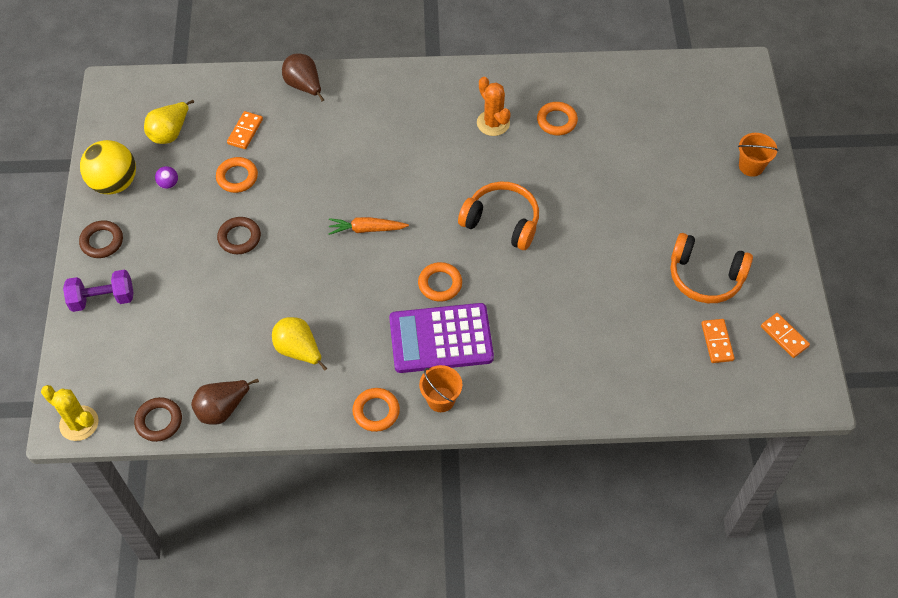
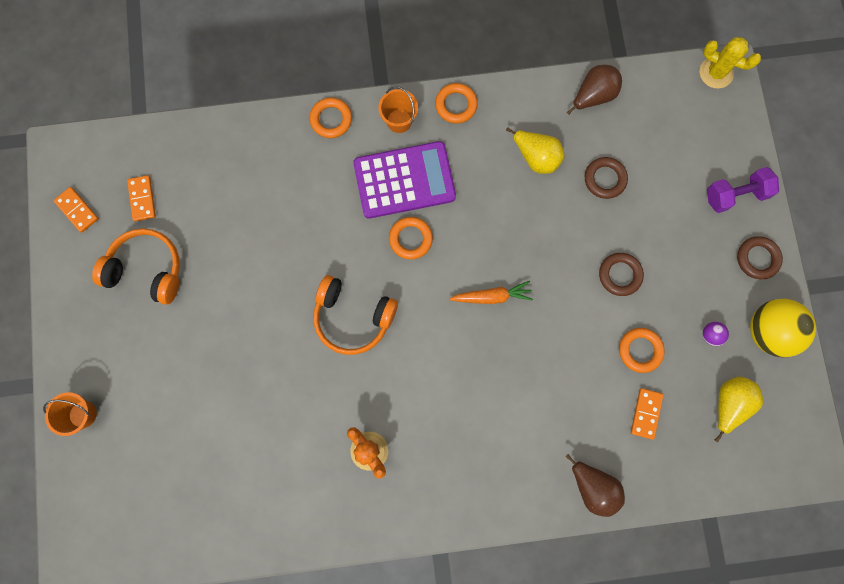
camera: 175 degrees right, 20 degrees up
brown ring [134,397,182,442] -> brown ring moved to [585,157,628,199]
orange ring [537,102,578,135] -> orange ring moved to [309,97,352,138]

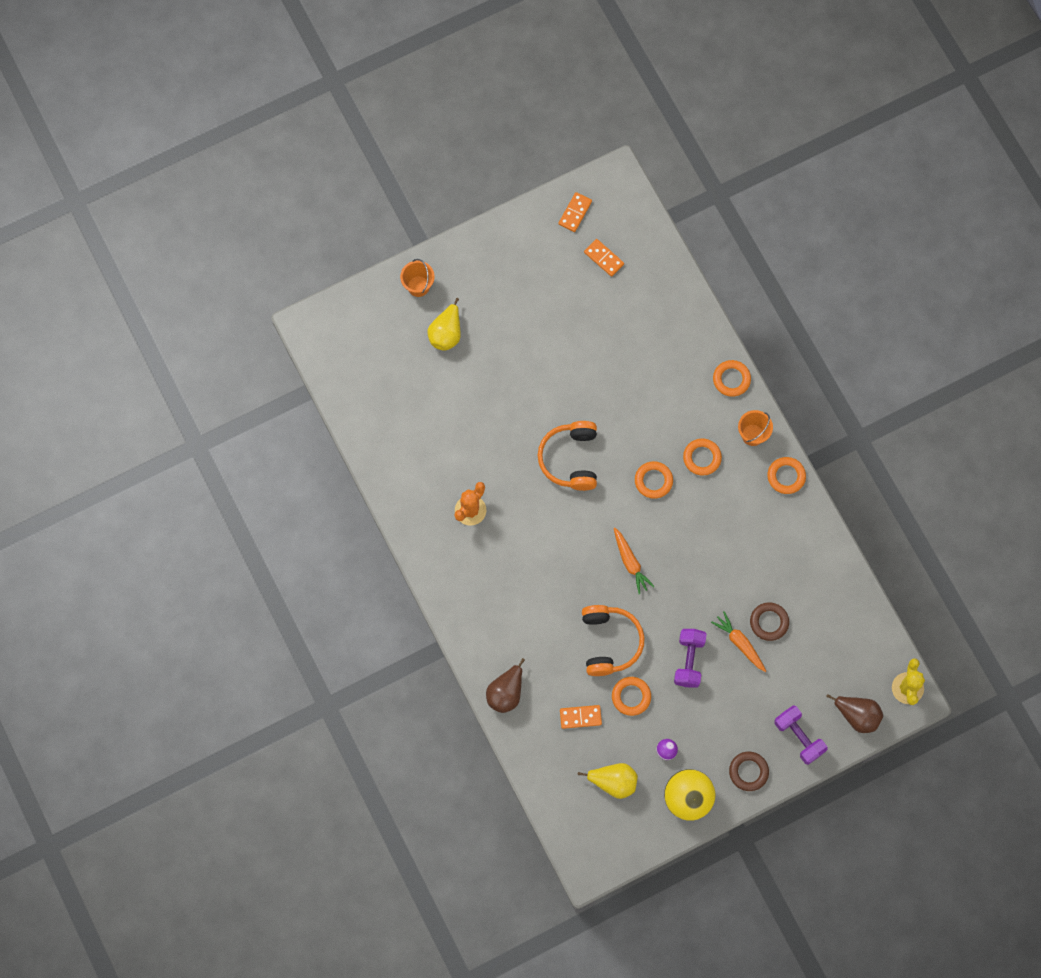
camera: 70 degrees right, 5 degrees down
orange headphones [92,228,180,305] -> orange headphones moved to [582,605,645,676]
orange domino [127,175,156,222] -> orange domino turned 75 degrees clockwise [584,239,624,277]
purple calculator [353,141,456,219] -> orange ring [683,438,722,476]
yellow pear [506,127,565,174] -> yellow pear moved to [427,298,461,351]
brown pear [567,65,622,115] -> brown pear moved to [826,694,883,733]
brown ring [599,253,644,296] -> purple dumbbell [674,629,707,688]
none -> orange carrot [711,611,766,672]

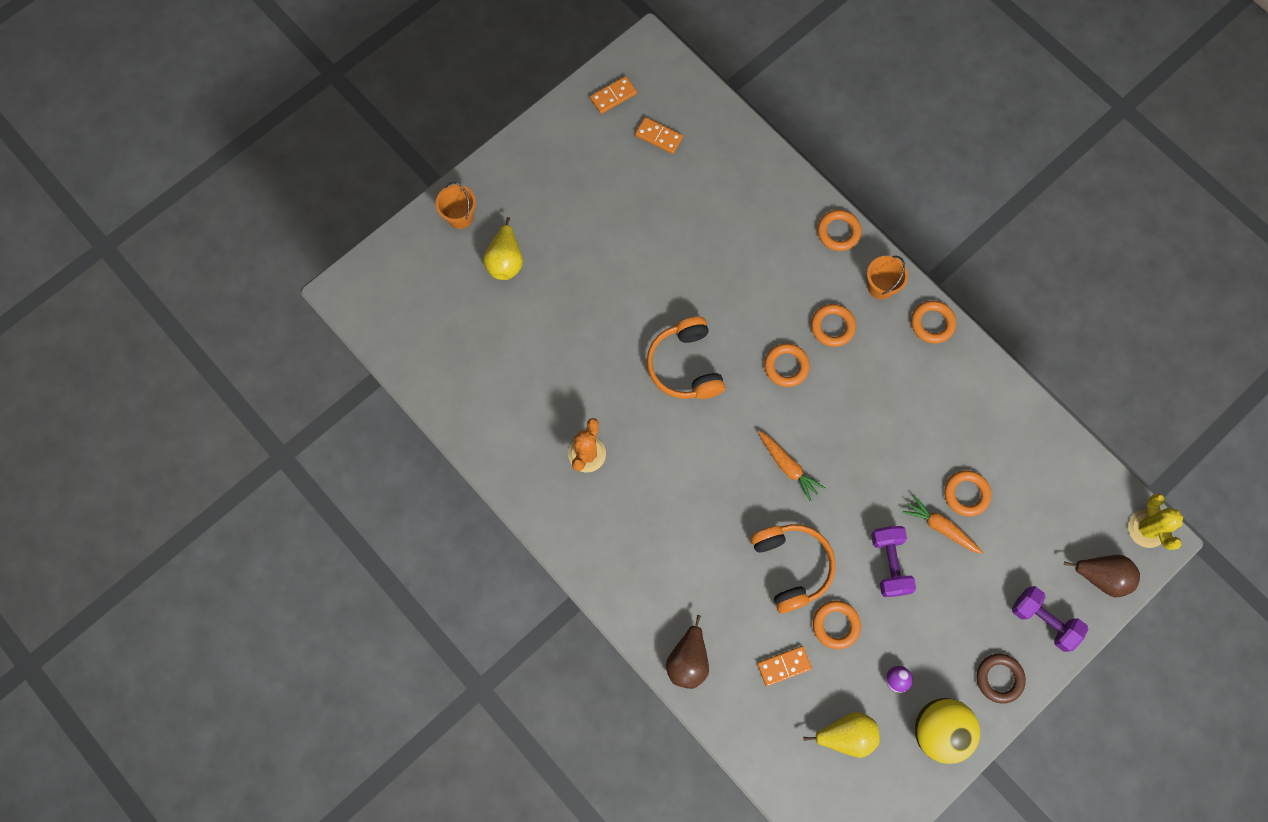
camera: 15 degrees left, 0 degrees up
orange domino [559,192,592,232] -> orange domino turned 45 degrees clockwise [590,76,637,114]
brown ring [750,602,789,641] -> orange ring [944,470,991,516]

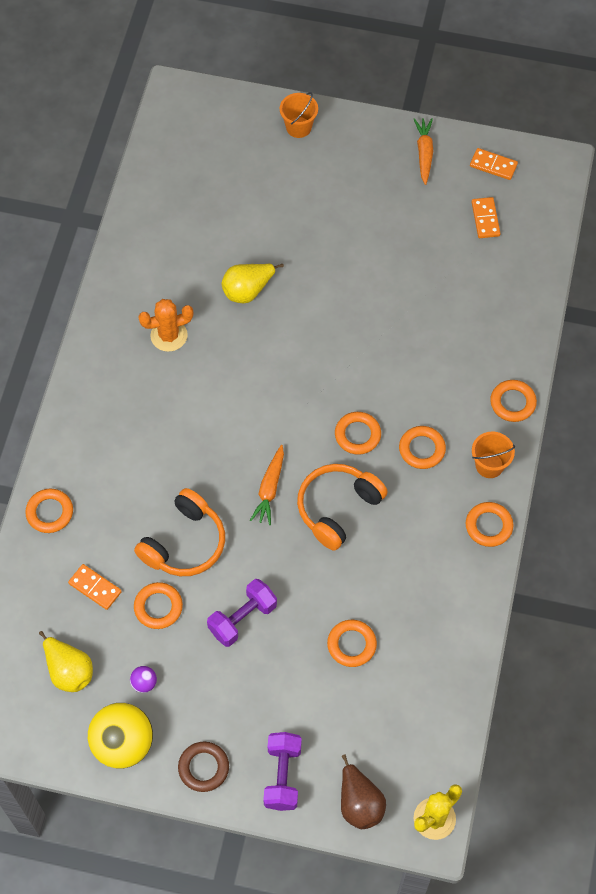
camera: 55 degrees right, 10 degrees down
yellow pear [483,217,523,280] -> yellow pear moved to [222,264,284,303]
orange headphones [647,316,725,399] -> orange headphones moved to [297,464,388,551]
brown pear [666,615,709,689] -> orange ring [25,489,73,533]
orange carrot [902,495,983,554] -> orange carrot moved to [414,118,433,185]

